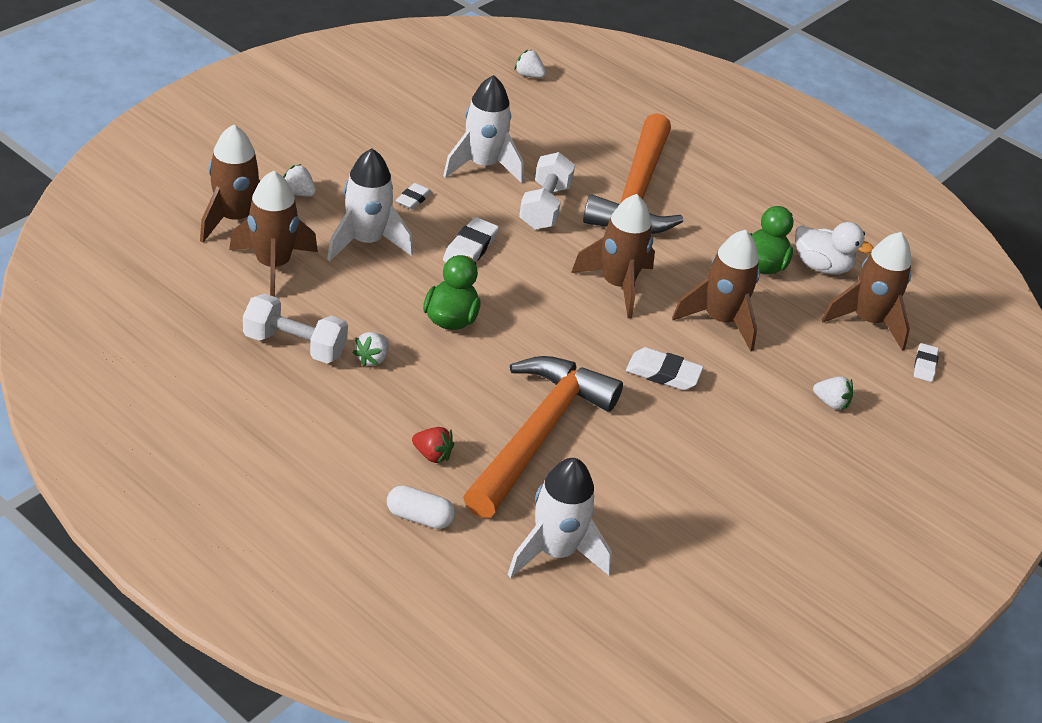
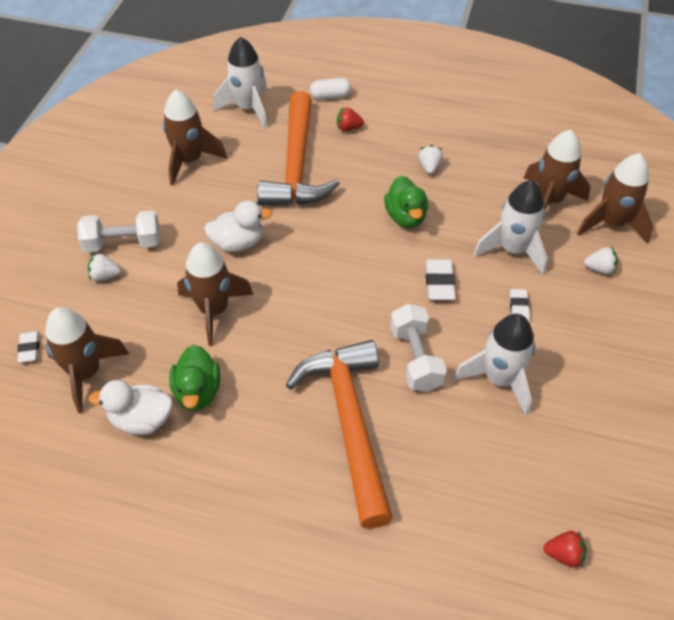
camera: 160 degrees right, 10 degrees up
white dumbbell [243,293,348,363] -> white dumbbell moved to [77,210,160,253]
white strawberry [514,50,546,78] -> red strawberry [543,530,587,567]
brown rocket [571,194,655,318] -> brown rocket moved to [162,89,227,186]
white eraser [626,347,704,390] -> white duck [204,201,273,252]

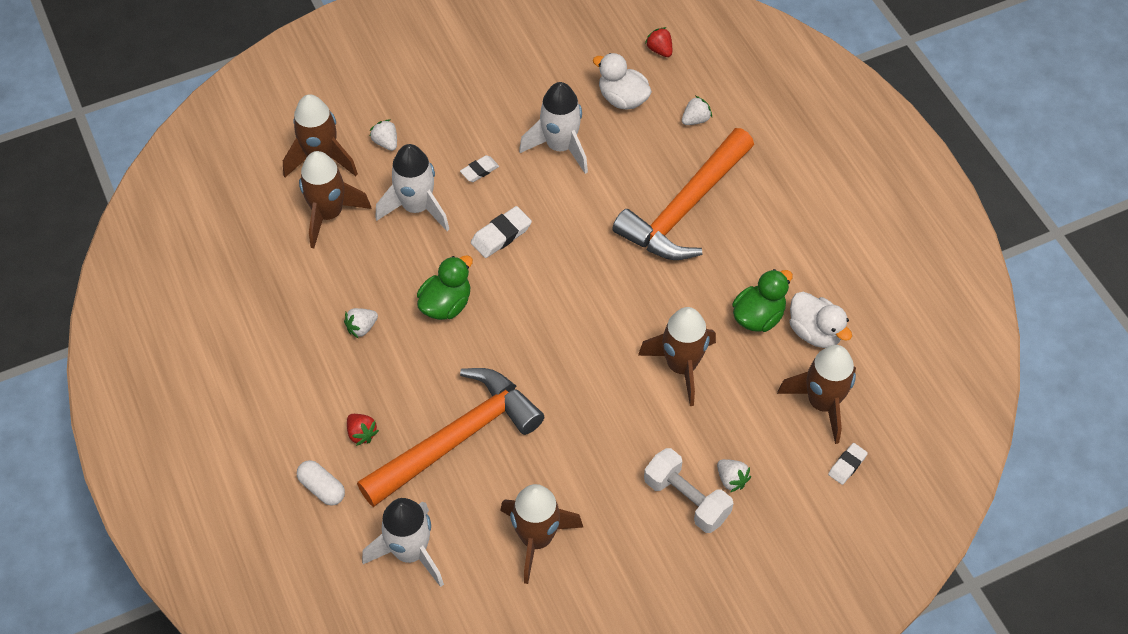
camera: 130 degrees left, 5 degrees up
white duck [204,201,273,252] -> white duck moved to [593,53,652,110]
white dumbbell [390,304,447,392] -> none
none -> white strawberry [682,96,712,125]

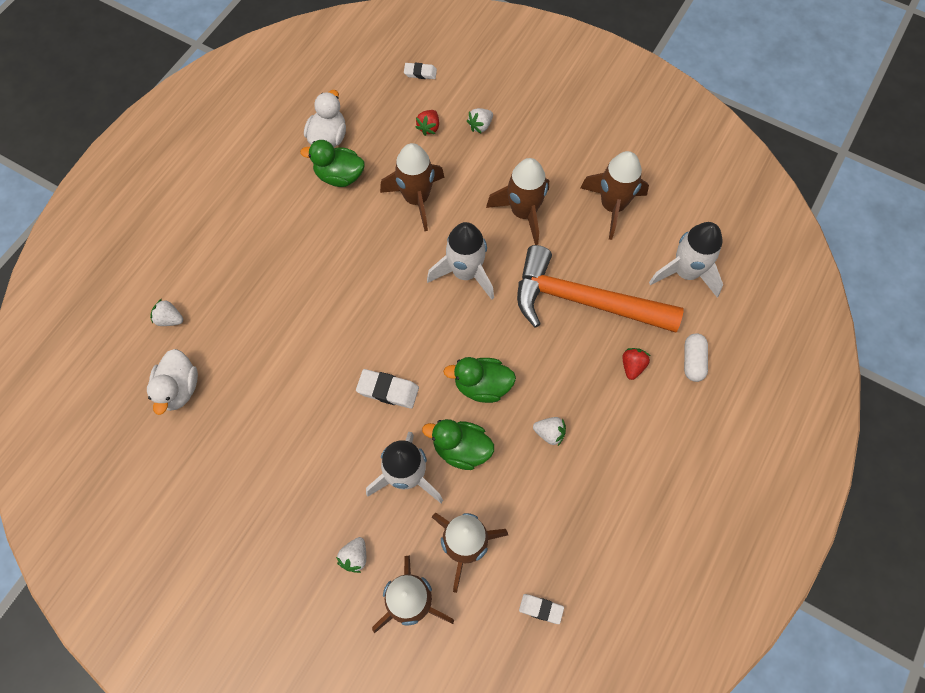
camera: 125 degrees left, 10 degrees up
white eraser [460,155,499,182] -> white eraser moved to [519,594,564,624]
white rocket [519,82,588,174] -> white rocket moved to [427,222,494,300]
orange hammer [612,128,754,260] -> none
white dumbbell [644,448,734,533] -> none
red strawberry [645,27,672,57] -> red strawberry moved to [415,110,439,136]
white strawberry [717,459,751,492] -> white strawberry turned 150 degrees counterclockwise [467,108,493,134]
brown rocket [777,345,856,444] -> brown rocket moved to [486,158,549,245]
none -> green duck [422,419,494,470]

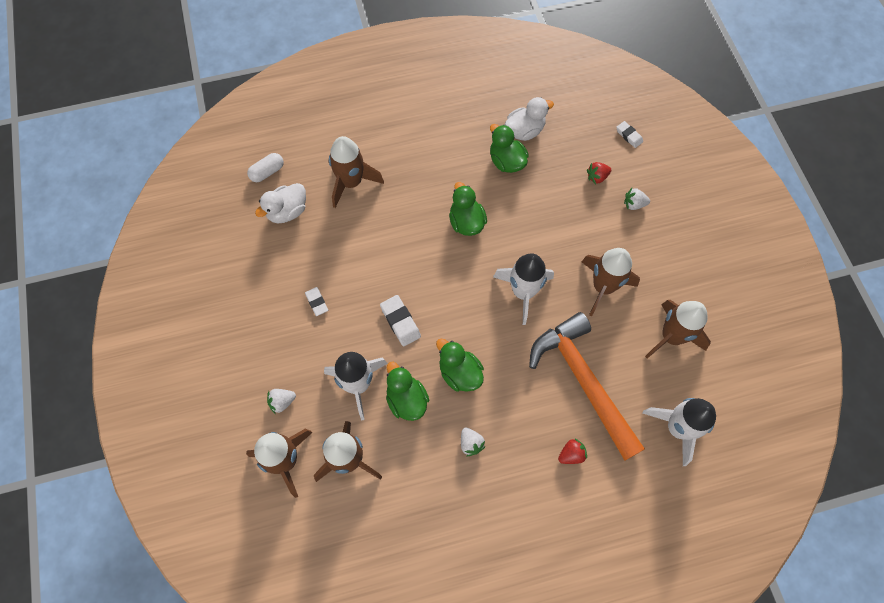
camera: 45 degrees right, 0 degrees up
white strawberry [150,299,183,326] -> none
brown rocket [380,143,445,231] -> brown rocket moved to [329,136,384,208]
white eraser [519,594,564,624] -> white eraser moved to [305,287,328,316]
white capsule [684,333,708,382] -> white capsule moved to [247,153,284,182]
none -> green duck [449,182,487,236]

